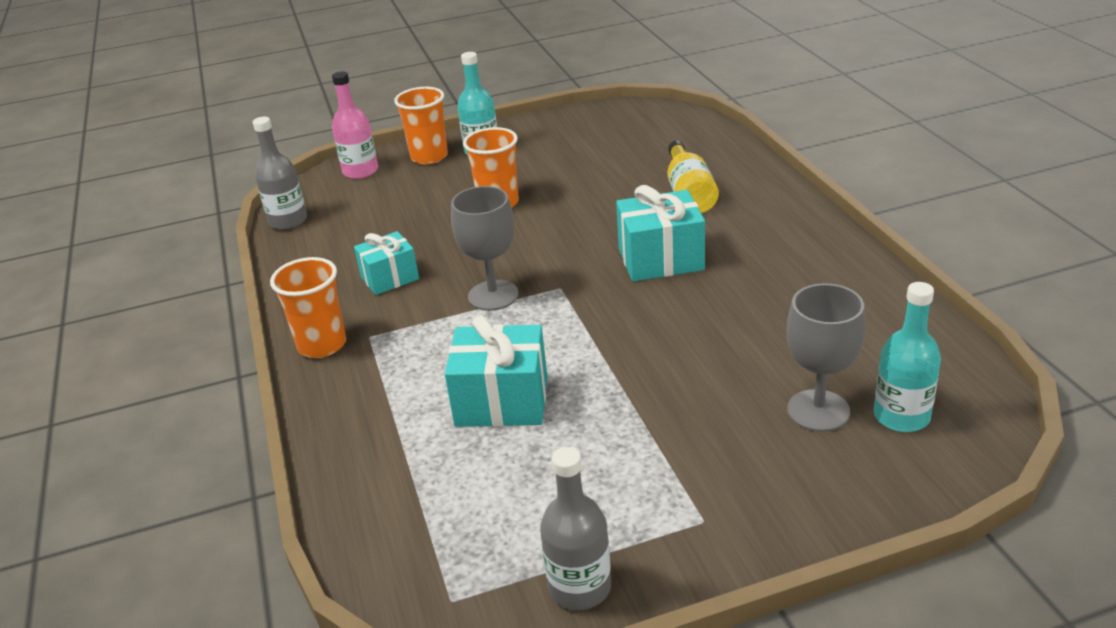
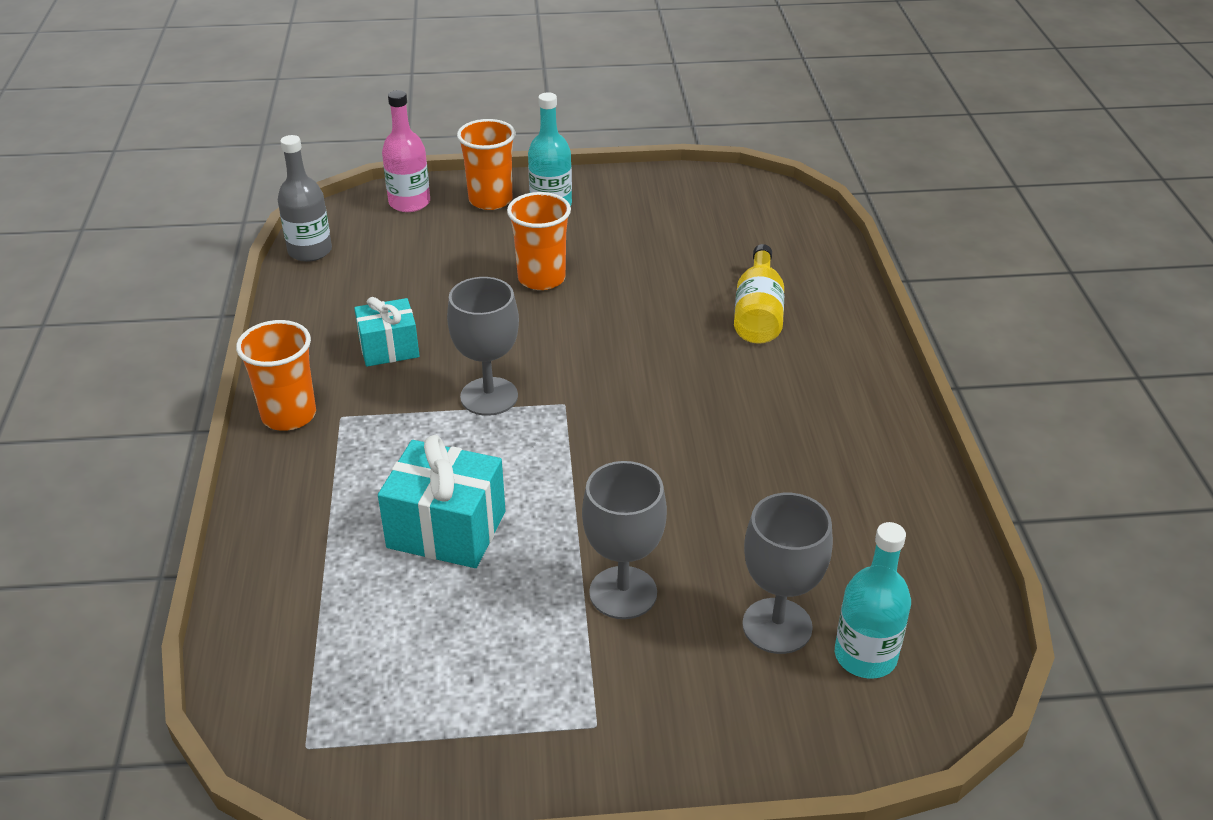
camera: 10 degrees right, 5 degrees up
grey bottle [540,447,611,610] -> none
turquoise gift [616,185,705,281] -> none
none -> grey goblet [582,461,667,619]

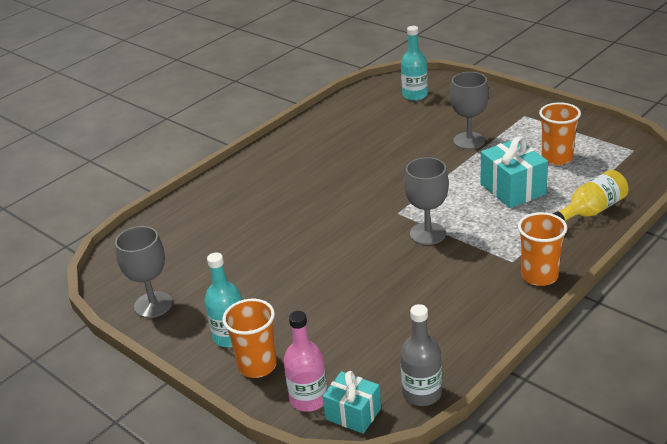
camera: 130 degrees left, 5 degrees down
turquoise gift [354,297,419,367] -> turquoise gift moved to [323,371,381,434]
orange cup [507,192,571,290] -> orange cup moved to [539,102,581,165]
yellow bottle [734,244,784,344] -> yellow bottle moved to [553,170,629,221]
grey goblet [742,493,833,654] -> grey goblet moved to [115,226,173,318]

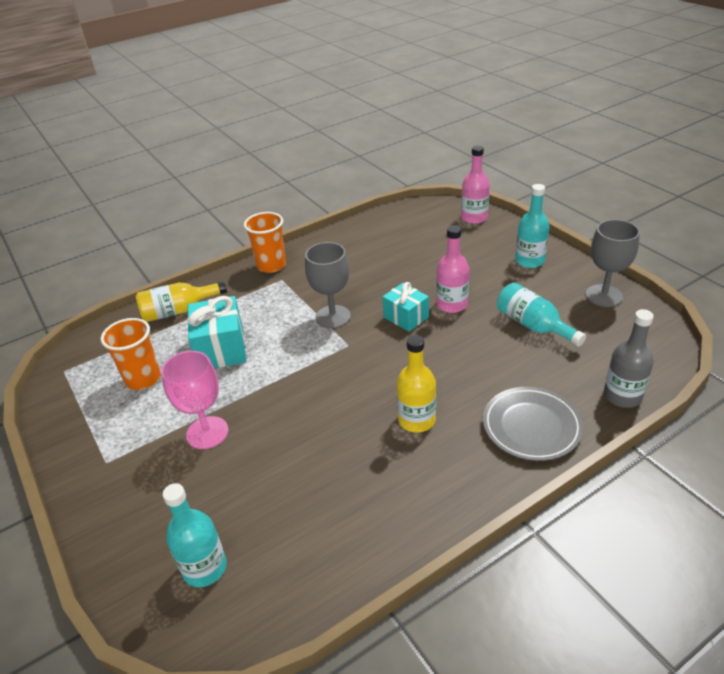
camera: 165 degrees left, 5 degrees up
orange cup [222,299,277,378] -> none
turquoise gift [323,371,381,434] -> turquoise gift moved to [382,282,429,332]
grey bottle [400,304,442,406] -> grey bottle moved to [604,309,654,408]
grey goblet [450,72,489,149] -> pink goblet [161,351,228,449]
none -> yellow bottle [396,335,436,433]
none -> pink bottle [436,225,470,313]
none -> grey plate [483,387,583,461]
none -> turquoise bottle [497,282,586,347]

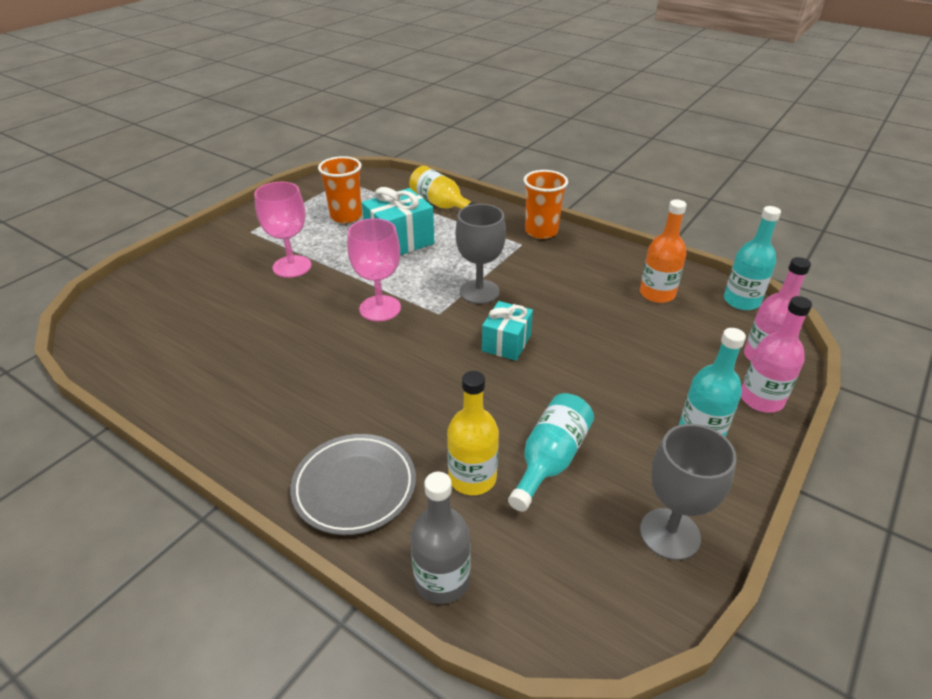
camera: 65 degrees right, 0 degrees up
turquoise bottle [163,483,227,587] -> turquoise bottle moved to [724,206,781,310]
yellow bottle [396,335,436,433] -> yellow bottle moved to [447,371,499,495]
pink bottle [436,225,470,313] -> pink bottle moved to [741,296,812,413]
none -> pink goblet [347,218,401,321]
none -> orange bottle [640,200,687,303]

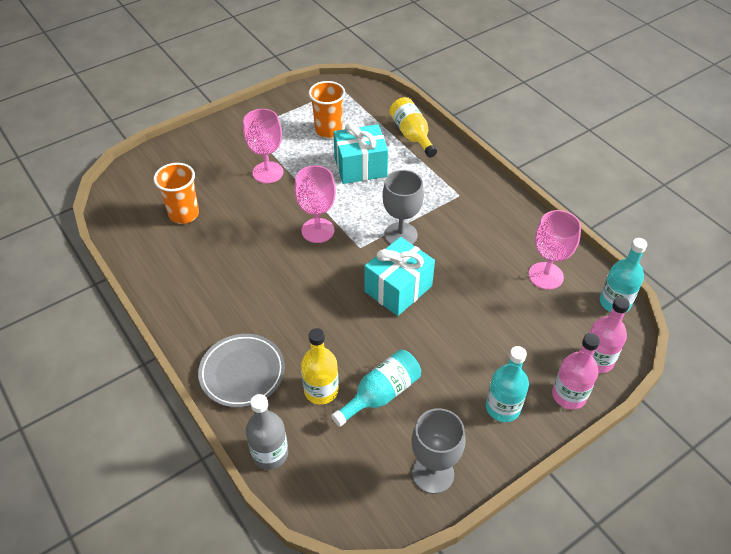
camera: 20 degrees right, 10 degrees up
turquoise gift [482,301,533,361] -> turquoise gift [364,237,435,316], size x1.53
orange cup [523,170,568,239] -> orange cup moved to [154,163,199,224]
orange bottle [640,200,687,303] -> pink goblet [529,210,581,290]

